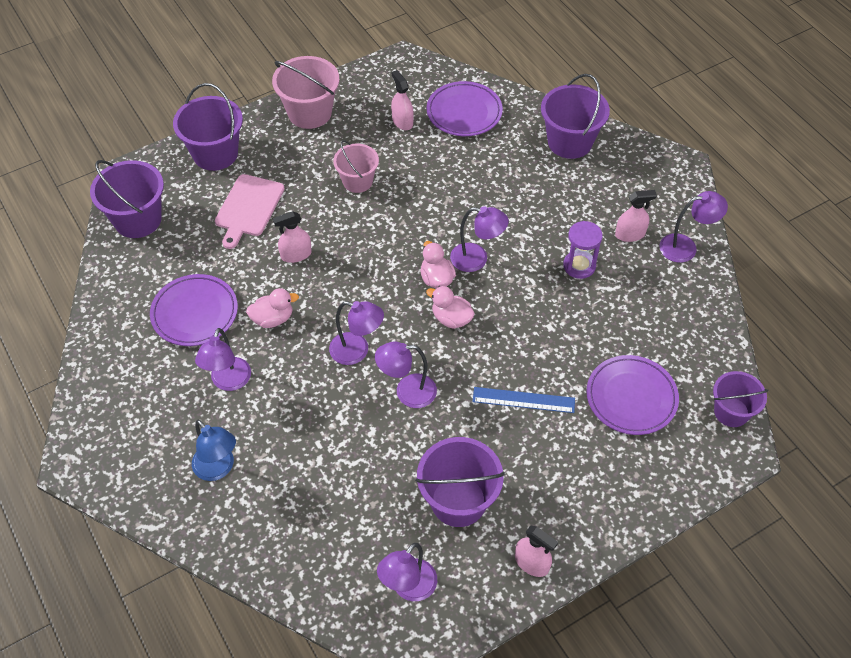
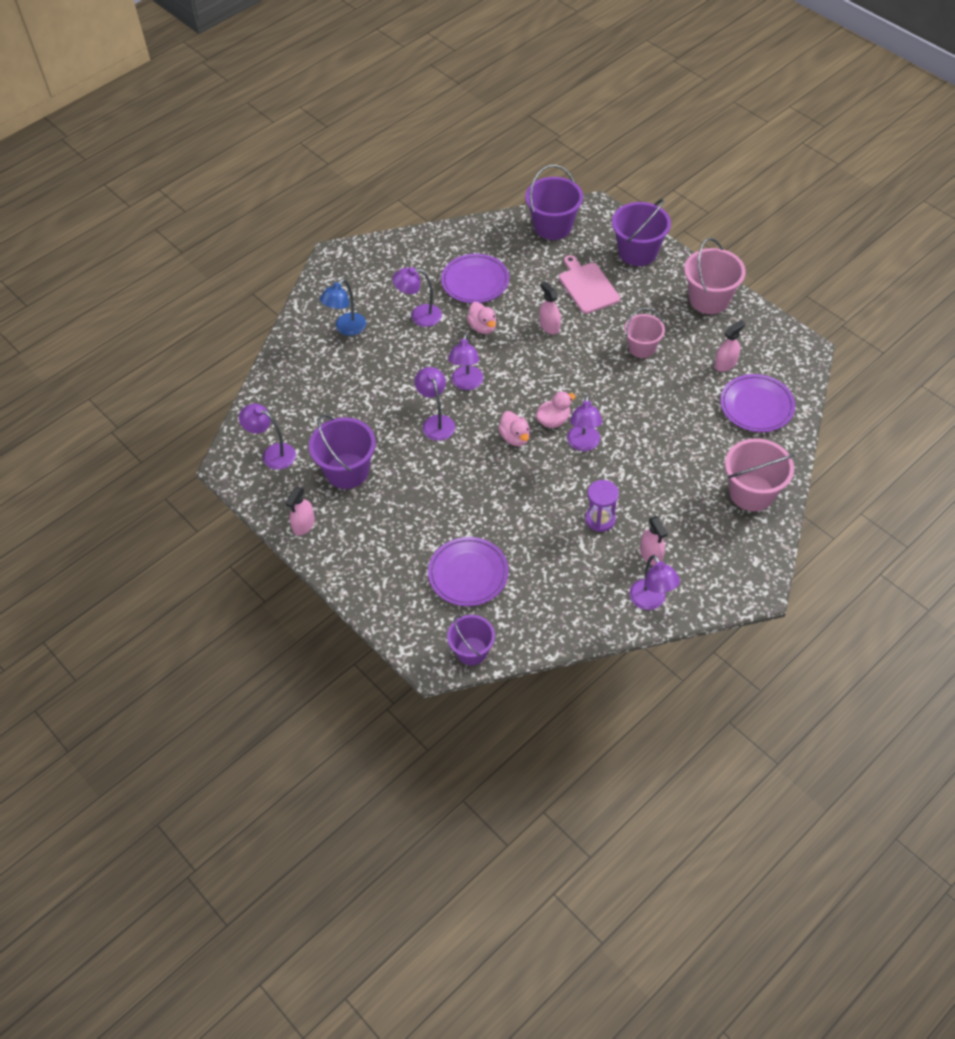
camera: 80 degrees right, 0 degrees up
pink cutting board [215,174,285,249] -> pink cutting board turned 60 degrees clockwise [559,255,620,314]
pink duck [426,286,475,329] -> pink duck turned 135 degrees clockwise [498,411,530,446]
blue ruler [472,387,575,413] -> none
purple bucket [541,74,610,159] -> pink bucket [725,438,795,511]

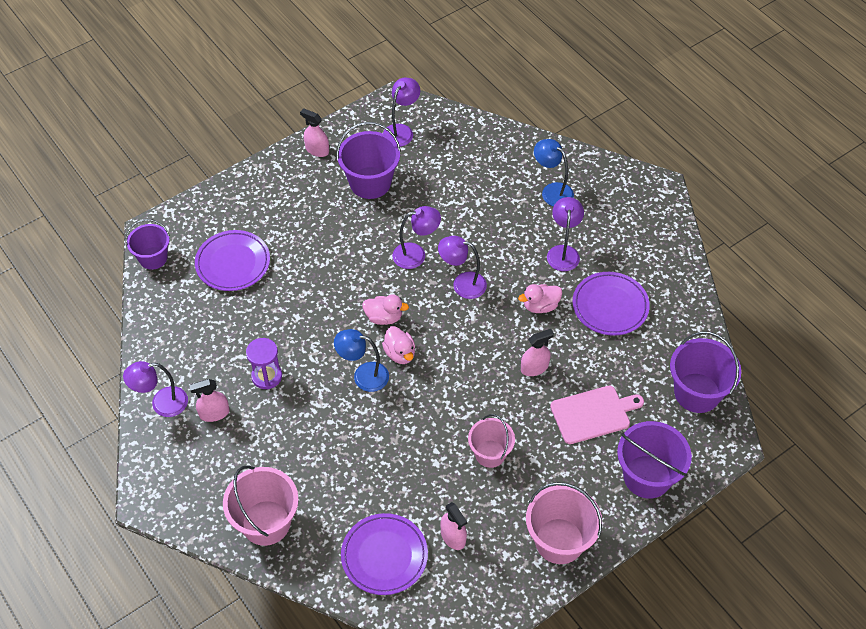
camera: 95 degrees right, 0 degrees up
pink duck [498,411,530,446] -> pink duck turned 150 degrees counterclockwise [362,295,409,325]
purple lamp [567,395,602,451] -> blue lamp [334,329,389,392]

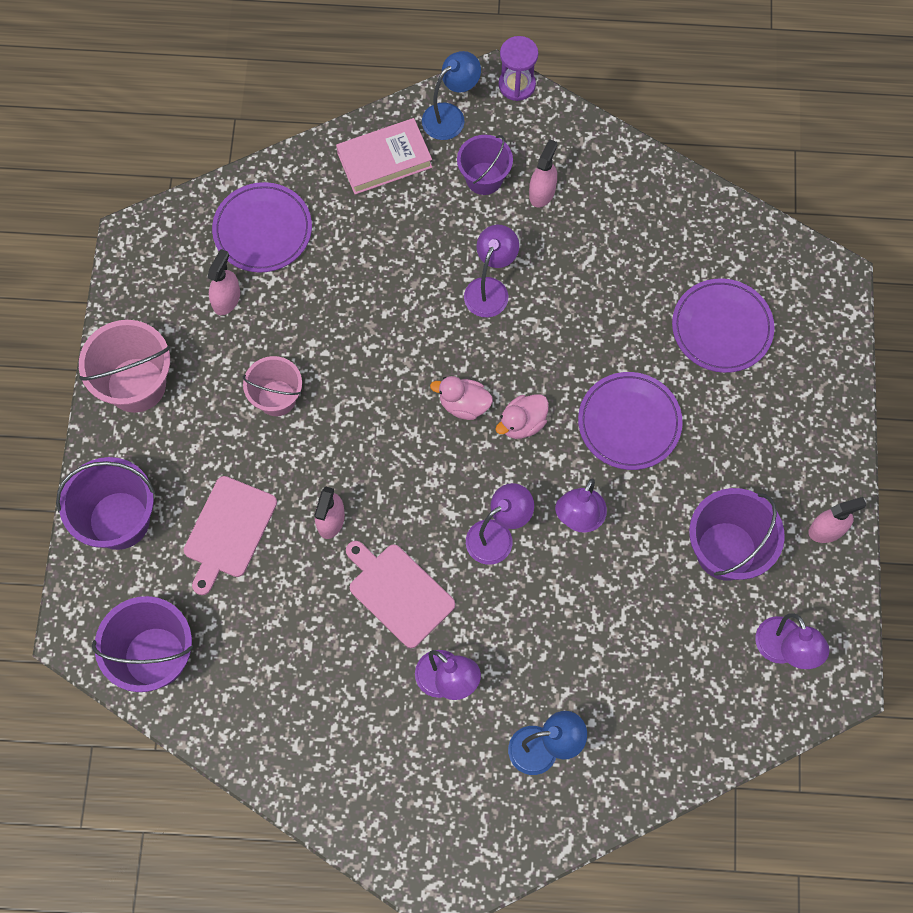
camera: 130 degrees right, 15 degrees up
purple lamp [123,361,188,417] -> purple lamp moved to [464,225,519,317]
purple bucket [126,219,170,270] -> purple bucket moved to [457,135,513,195]
pink bucket [223,465,299,546] -> pink book [336,118,432,195]
purple hourglass [246,338,282,389] -> purple hourglass moved to [499,36,538,101]
blue lamp [334,329,389,392] -> blue lamp moved to [422,51,481,140]
pink spray bottle [440,502,467,550] -> pink spray bottle turned 105 degrees clockwise [207,249,240,315]
pink duck [518,284,562,313] -> pink cutting board [346,541,455,648]
purple plate [573,272,650,336] -> purple plate moved to [578,372,683,470]

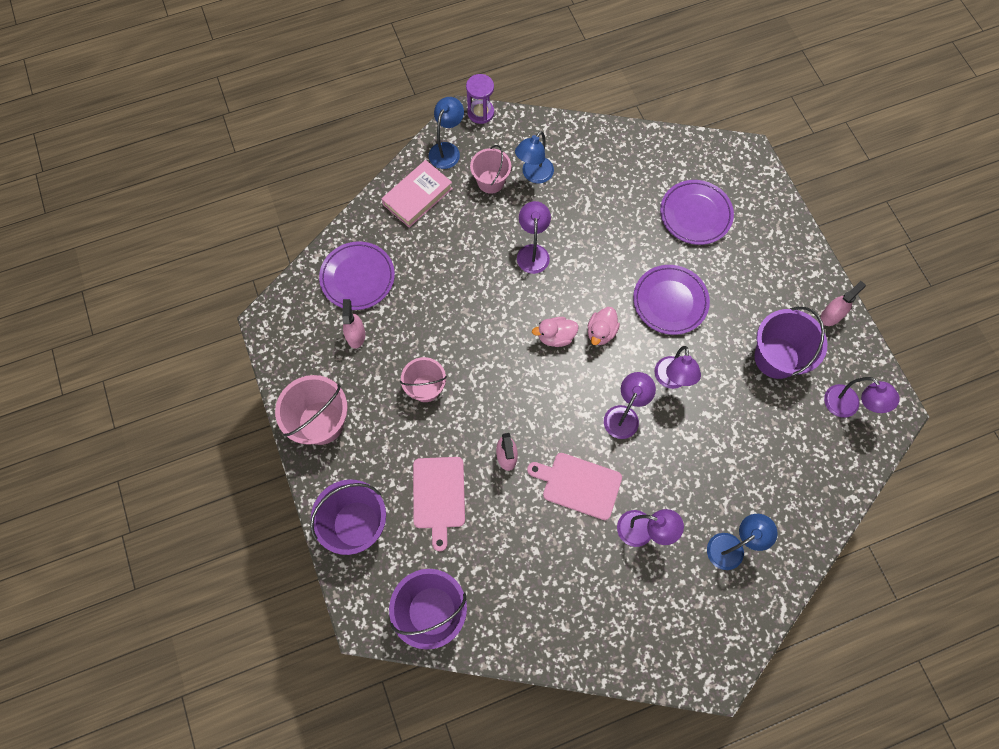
camera: 25 degrees left, 0 degrees up
purple bucket [457,135,513,195] -> pink bucket [470,145,511,194]
pink spray bottle [529,139,558,208] -> blue lamp [515,131,554,184]

